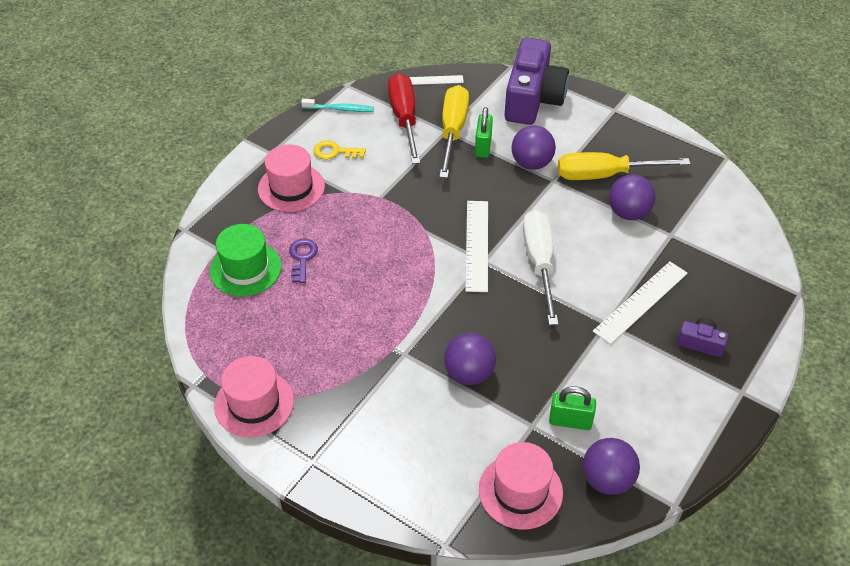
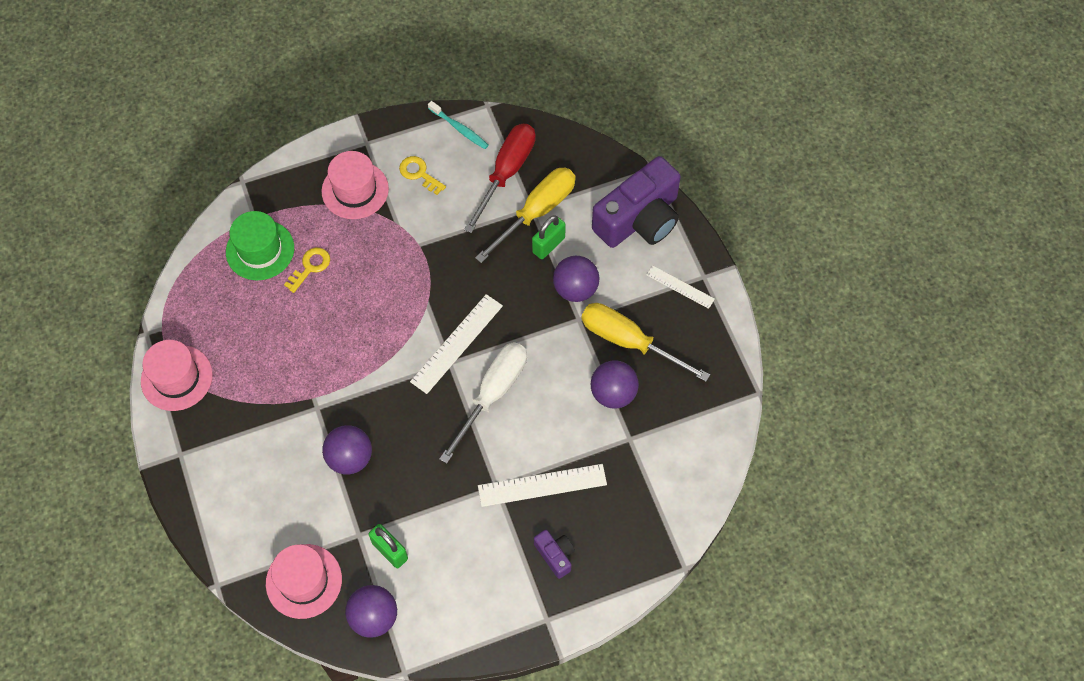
camera: 35 degrees right, 15 degrees up
purple key [289,239,318,283] -> yellow key [284,248,330,293]
white ruler [409,75,464,85] -> white ruler moved to [646,265,715,309]

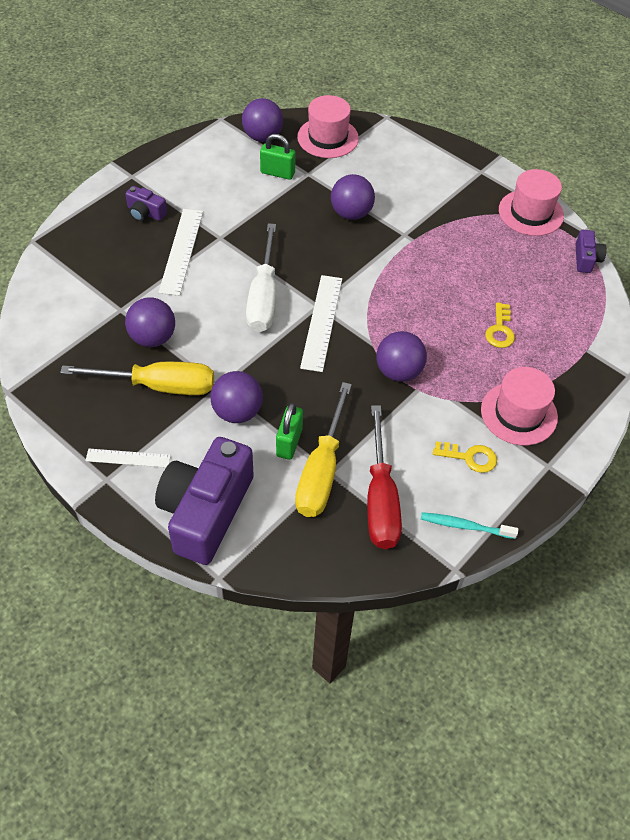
camera: 150 degrees right, 10 degrees down
green hat [226,211,294,280] -> none
white ruler [478,464,607,507] -> white ruler turned 45 degrees counterclockwise [158,209,203,296]
none -> purple ball [376,331,427,382]
none -> purple camera [575,230,607,273]

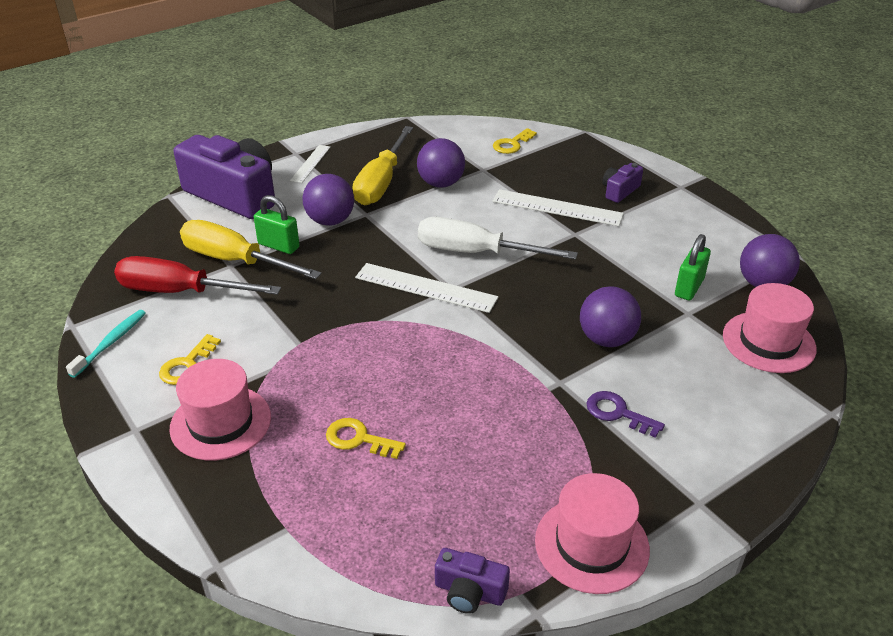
camera: 105 degrees right, 15 degrees down
purple ball [376,331,427,382] -> none
none -> yellow key [493,128,537,154]
none -> purple key [587,391,665,438]

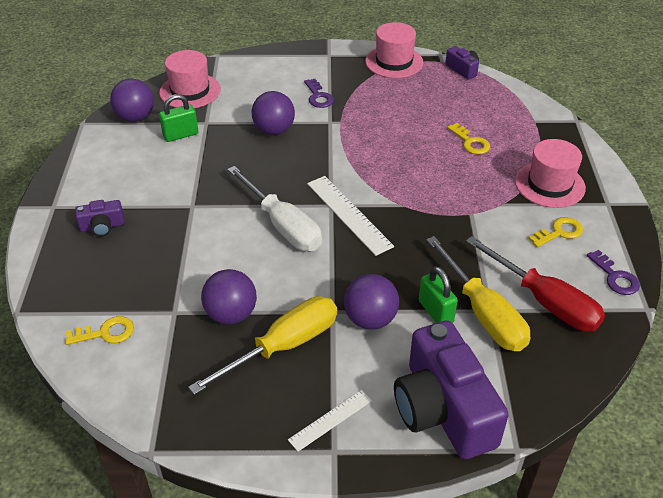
camera: 145 degrees left, 5 degrees up
turquoise toothbrush [66,310,146,378] -> purple key [587,250,640,295]
white ruler [493,189,624,226] -> none

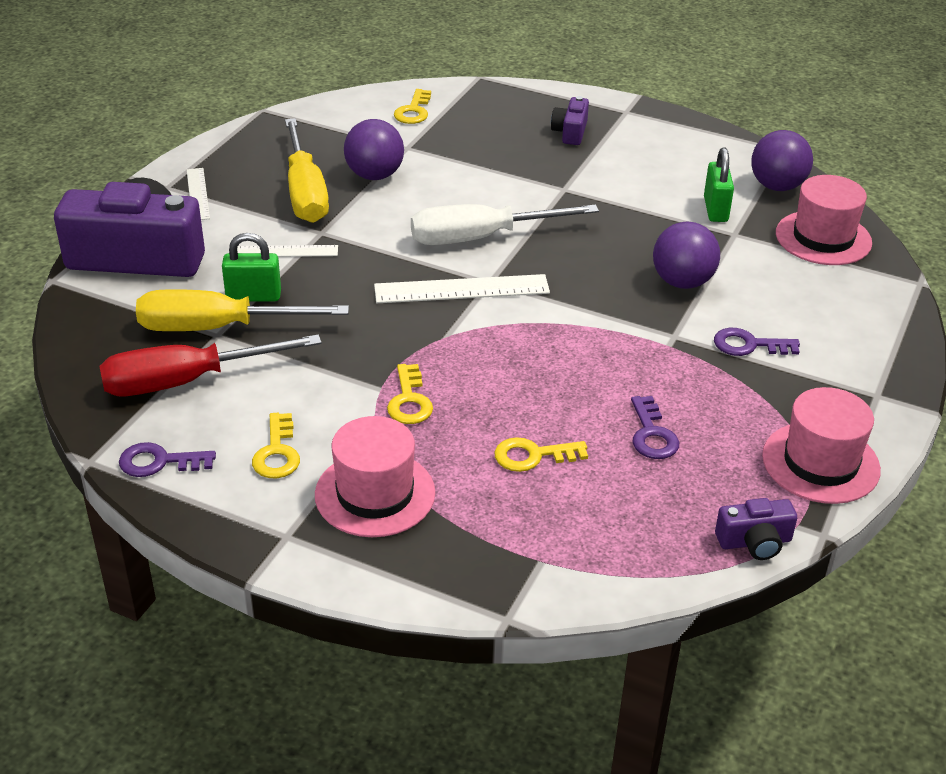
camera: 115 degrees right, 5 degrees down
purple ball [344,274,399,330] -> white ruler [237,245,338,257]
none -> yellow key [387,364,433,424]
none -> purple key [631,396,679,459]

